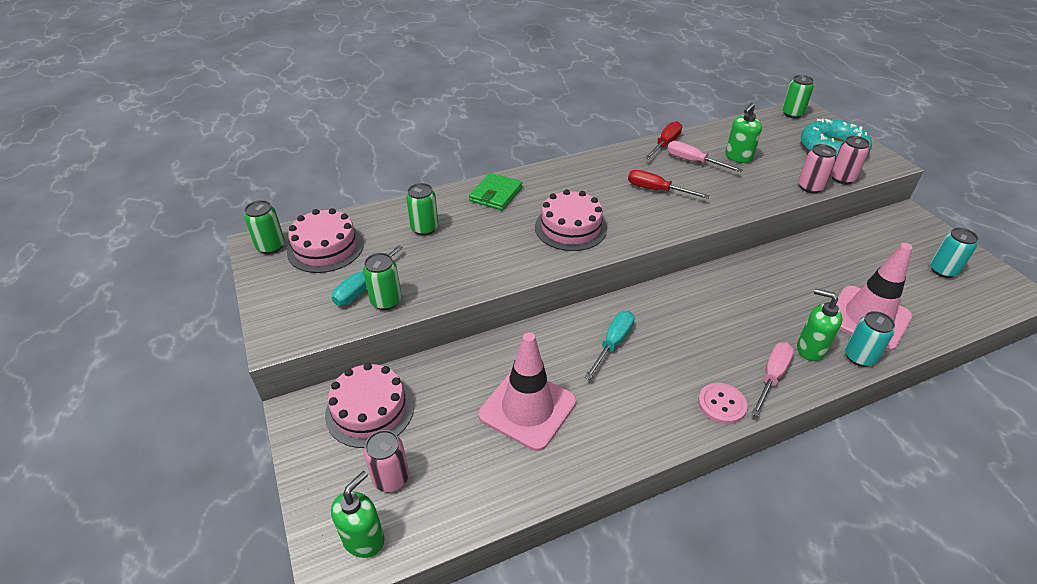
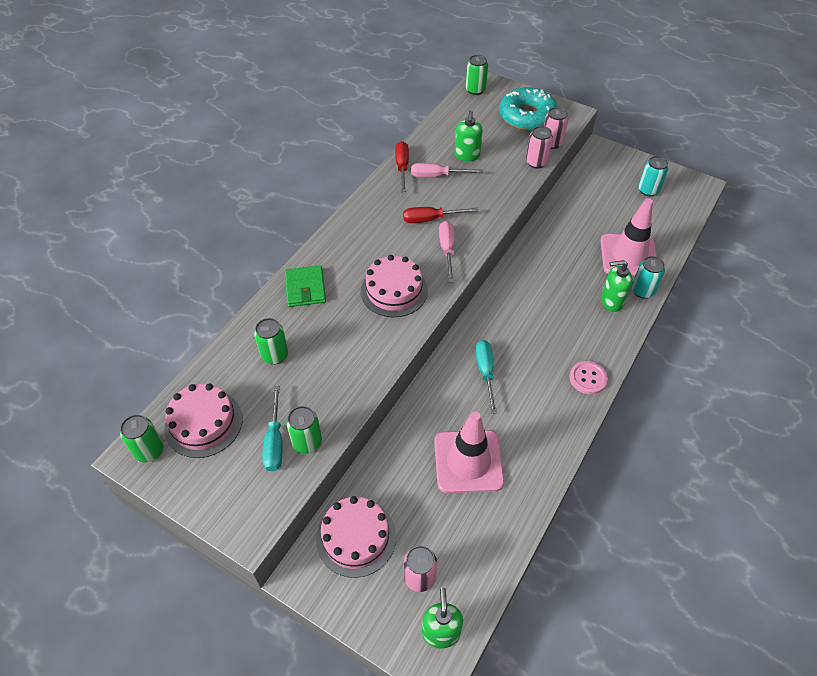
camera: 35 degrees left, 10 degrees up
pink screwdriver [751,342,794,417] -> pink screwdriver moved to [439,221,455,282]

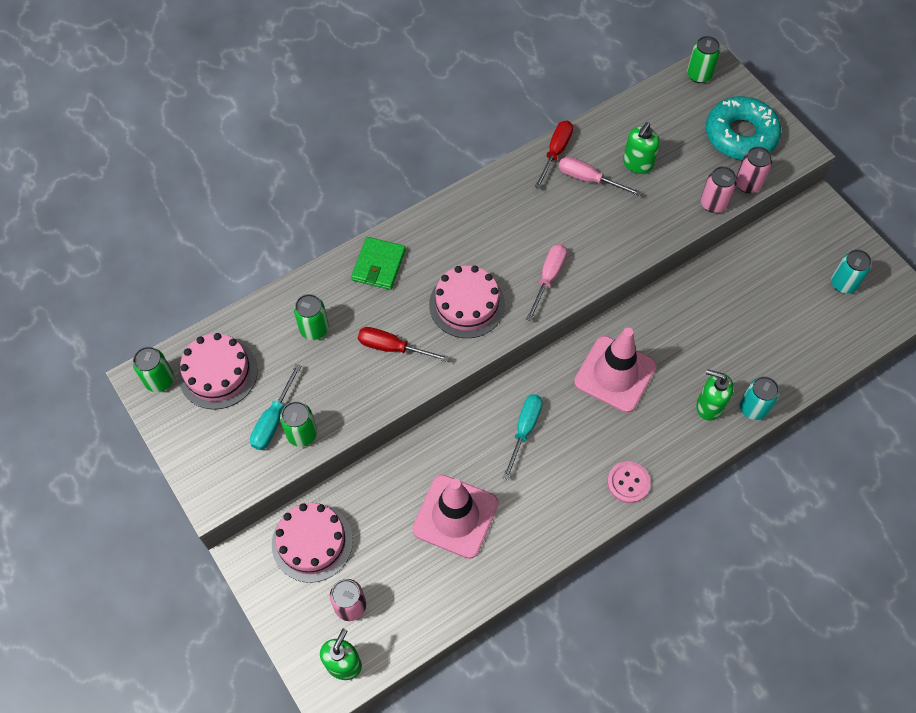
camera: 25 degrees right, 10 degrees up
red screwdriver [403,207,478,223] -> red screwdriver moved to [358,327,450,362]
pink traffic cone [601,198,657,276] -> pink traffic cone moved to [574,328,657,413]

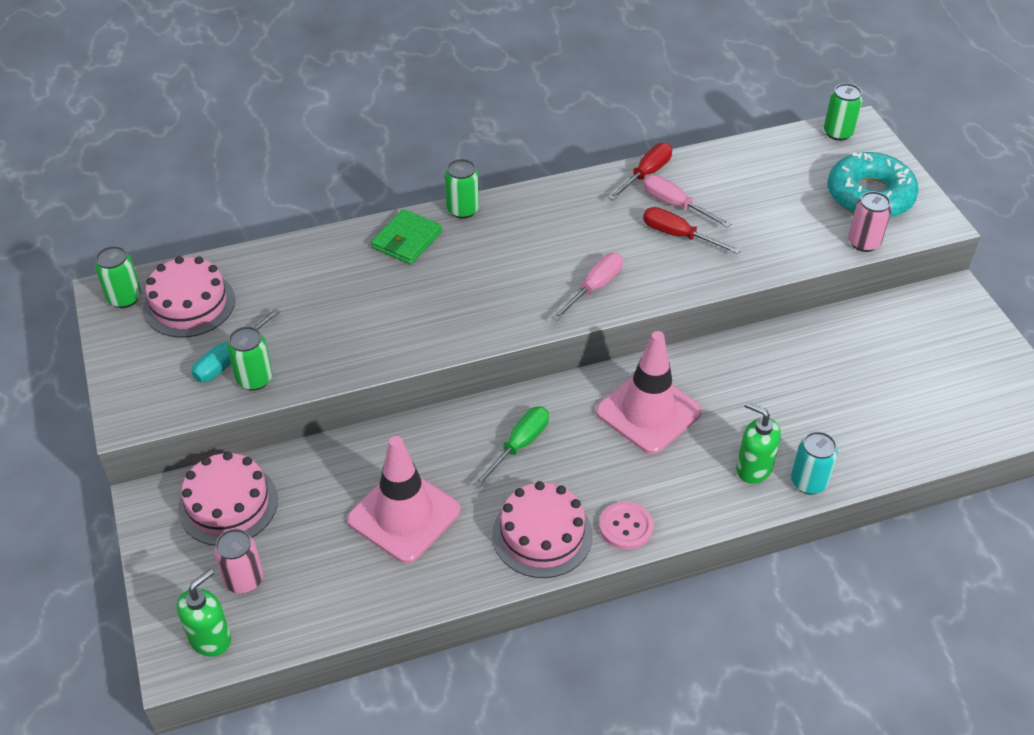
camera: 15 degrees right, 15 degrees down
green can [294,294,329,340] -> green can moved to [445,159,479,219]
red screwdriver [358,327,450,362] -> red screwdriver moved to [643,207,741,254]
pink cake [429,266,505,338] -> pink cake moved to [492,481,593,578]
turquoise screwdriver [503,394,543,480] -> green screwdriver [473,406,549,488]
green soap dispenser [623,122,660,174] -> none
pink can [701,166,737,213] -> none
turquoise can [831,249,872,294] -> none

